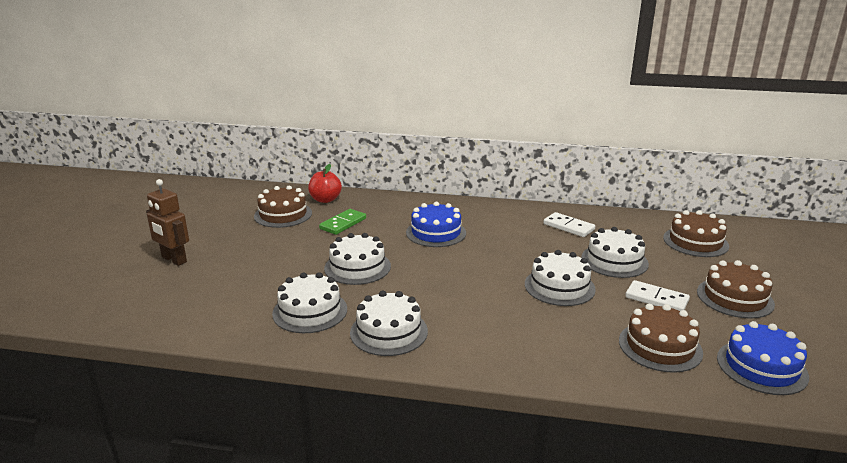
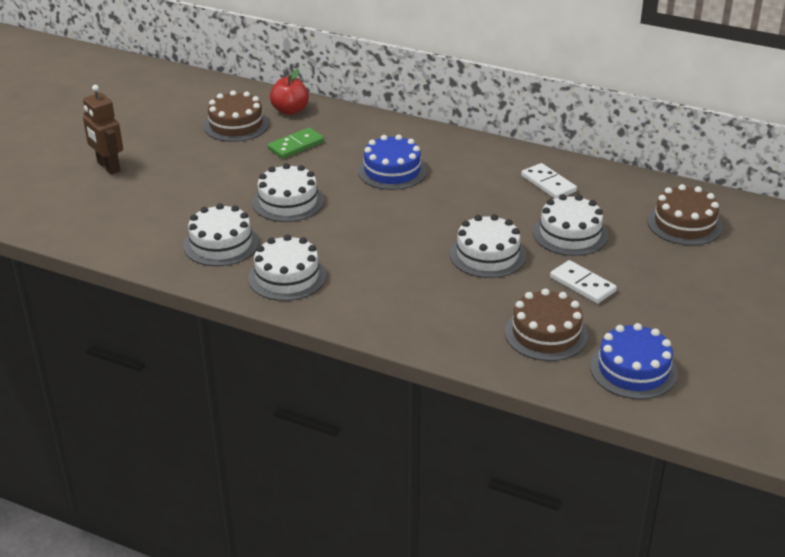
camera: 15 degrees right, 10 degrees up
brown cake [697,260,775,319] -> none

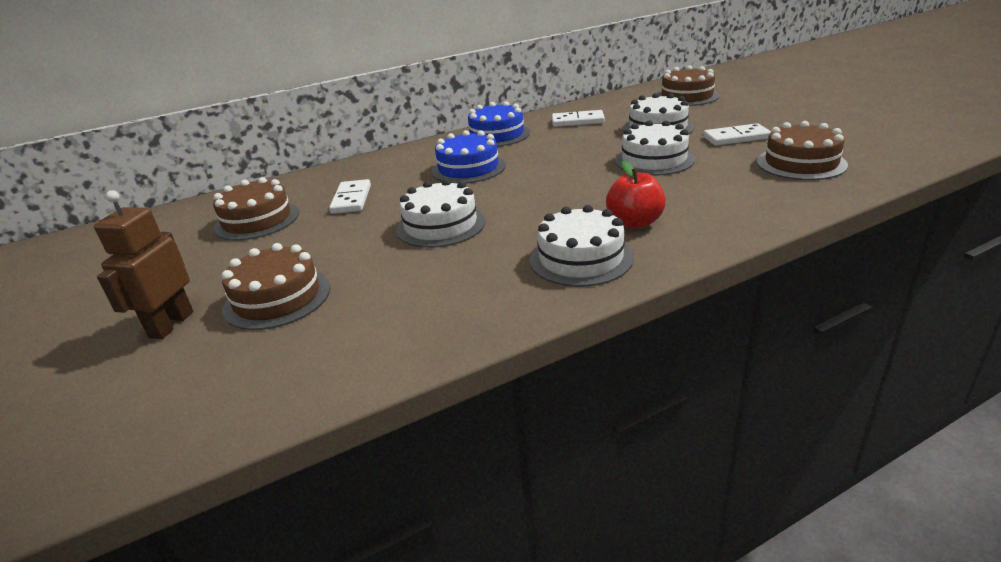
camera: 50 degrees left, 5 degrees down
brown robot [83,85,123,174] -> brown robot turned 105 degrees clockwise [94,190,193,339]
white cake [183,203,259,266] -> none
green domino [268,128,324,159] -> white domino [329,179,371,214]
red apple [270,69,309,115] -> red apple moved to [606,161,666,229]
blue cake [590,323,678,399] -> blue cake moved to [468,101,530,147]
none -> brown cake [221,243,330,330]

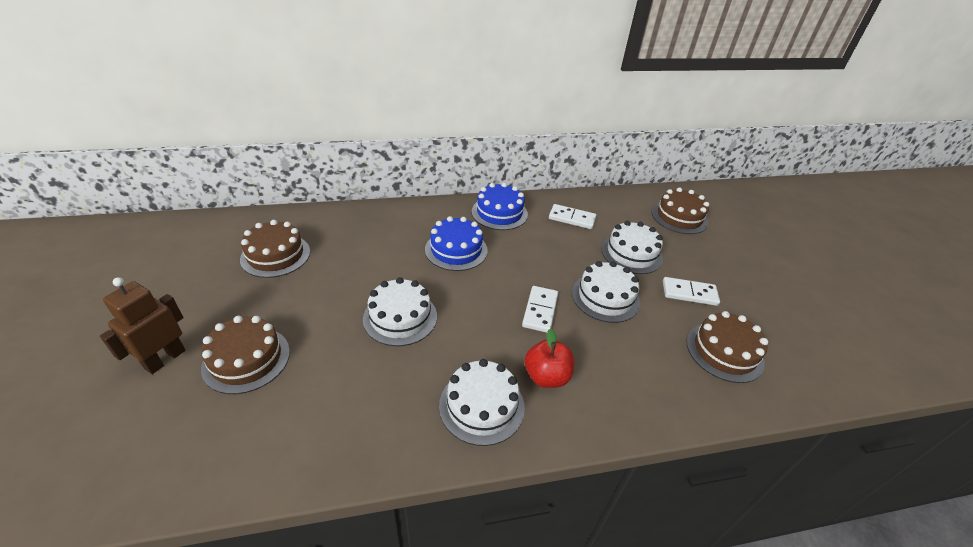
camera: 10 degrees right, 10 degrees up
white domino [329,179,371,214] -> white domino moved to [522,286,558,333]

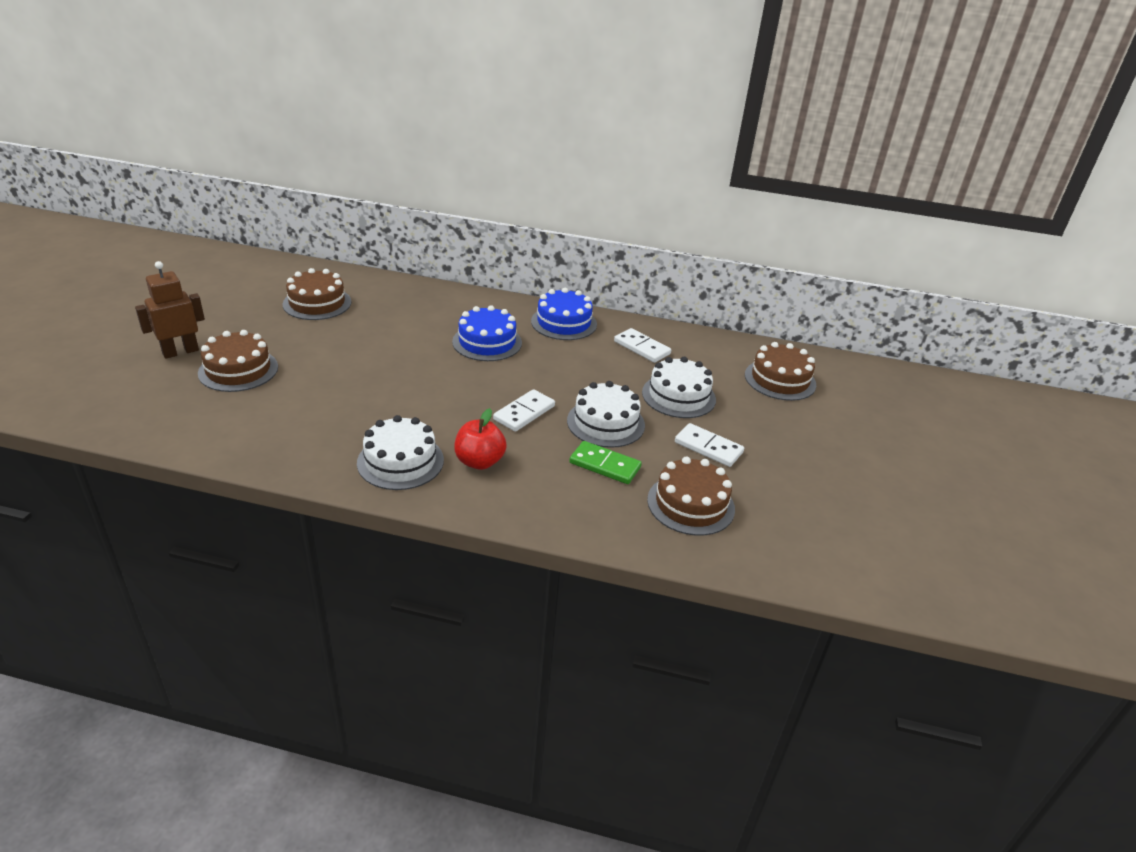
camera: 25 degrees right, 5 degrees down
white cake [363,277,437,346] -> none
none -> green domino [569,441,642,484]

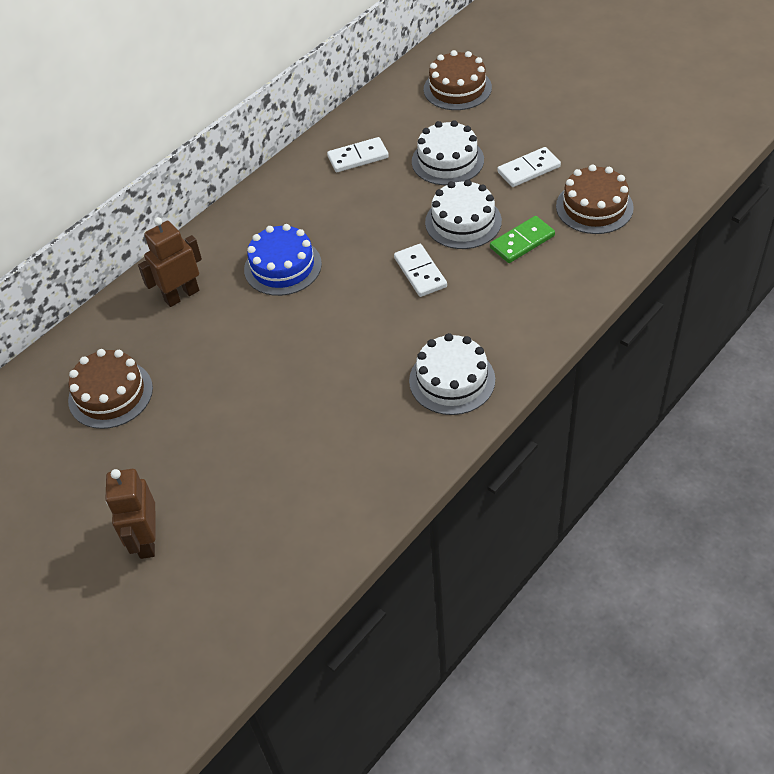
camera: 55 degrees left, 15 degrees up
brown cake [198,330,278,392] -> none
red apple [454,408,507,470] -> none
blue cake [531,288,597,340] -> none
none -> brown robot [138,217,202,307]

